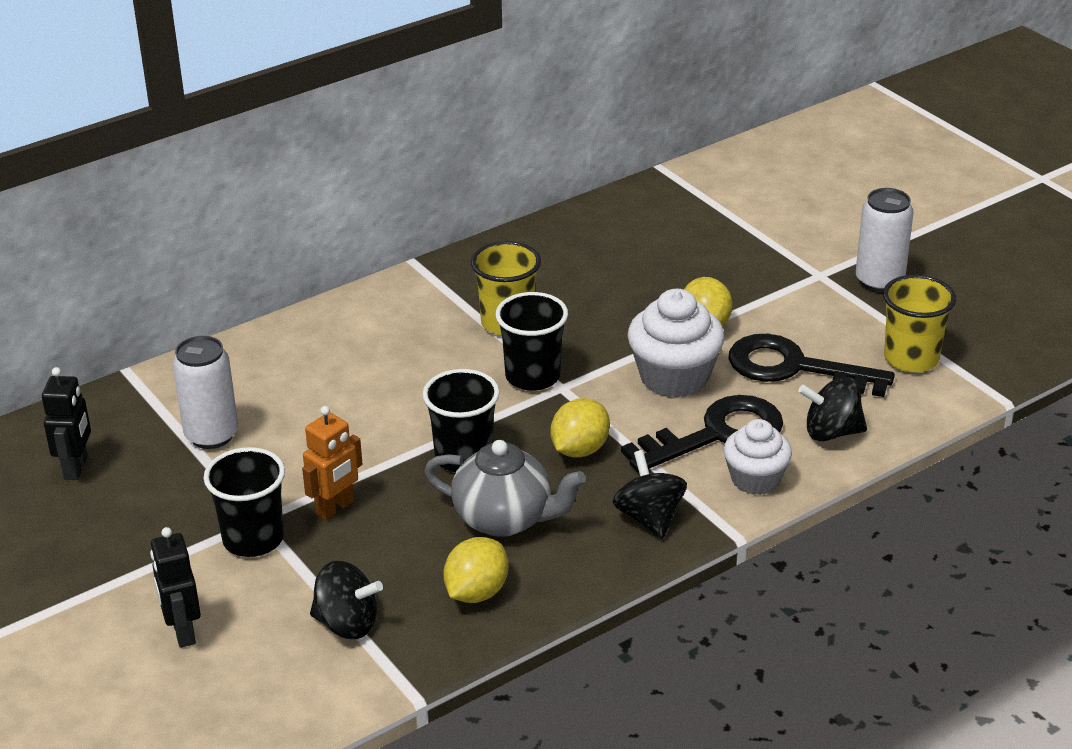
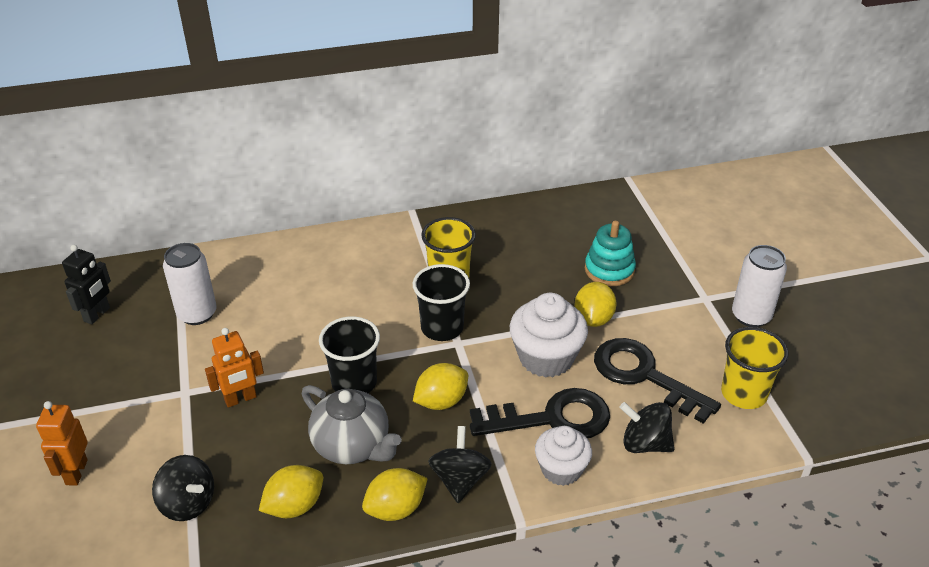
camera: 20 degrees right, 5 degrees up
black robot [150,527,201,648] -> orange robot [36,401,88,486]
black cup [204,447,285,557] -> none
none -> yellow lemon [362,468,428,521]
none -> turquoise stacking toy [585,221,636,286]

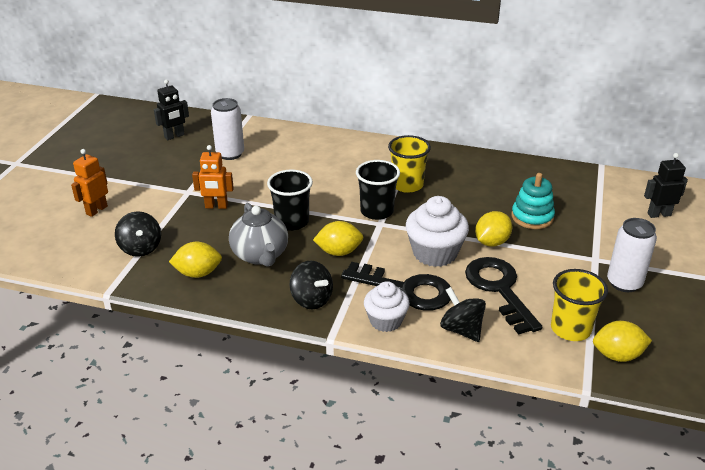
camera: 30 degrees right, 5 degrees down
yellow lemon [362,468,428,521] -> yellow lemon moved to [593,321,652,362]
black spinning top [428,426,492,503] -> black spinning top turned 105 degrees clockwise [290,261,333,309]
none -> black robot [644,153,688,218]

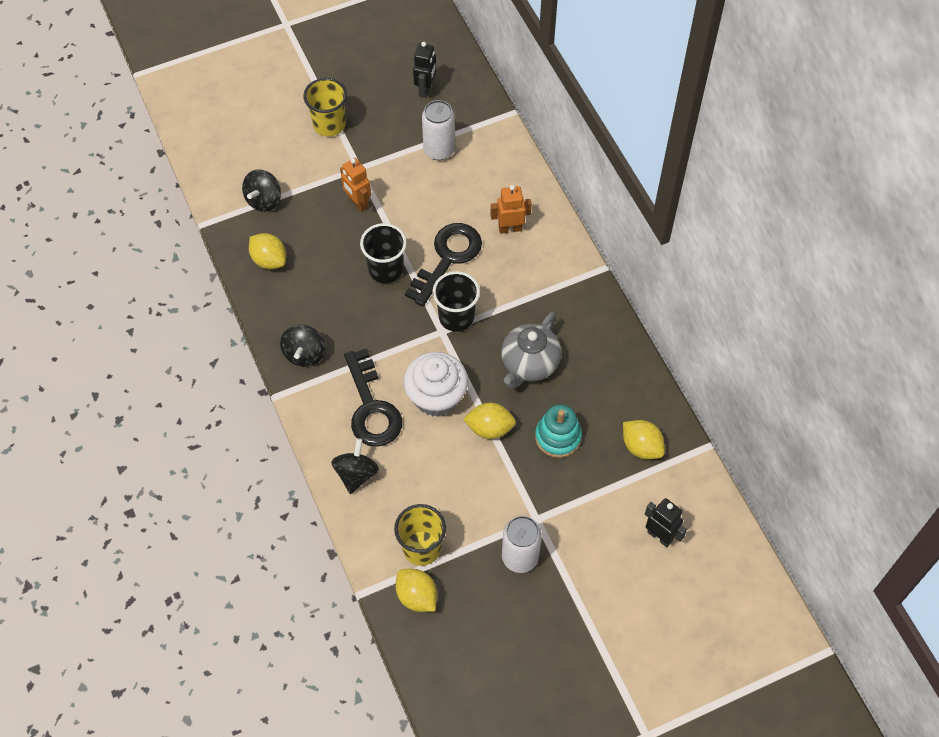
camera: 50 degrees right, 25 degrees up
orange robot [71,149,108,217] -> orange robot moved to [491,185,532,234]
black robot [154,80,189,140] -> black robot turned 90 degrees counterclockwise [413,42,436,98]
grey teapot [229,203,288,267] -> grey teapot moved to [501,312,561,388]
yellow lemon [313,221,363,256] -> yellow lemon moved to [623,420,665,459]
white cupcake [364,281,410,332] -> none
yellow cup [388,135,431,193] -> yellow cup moved to [303,78,347,137]
black key [465,257,542,335] -> black key moved to [405,223,482,306]

